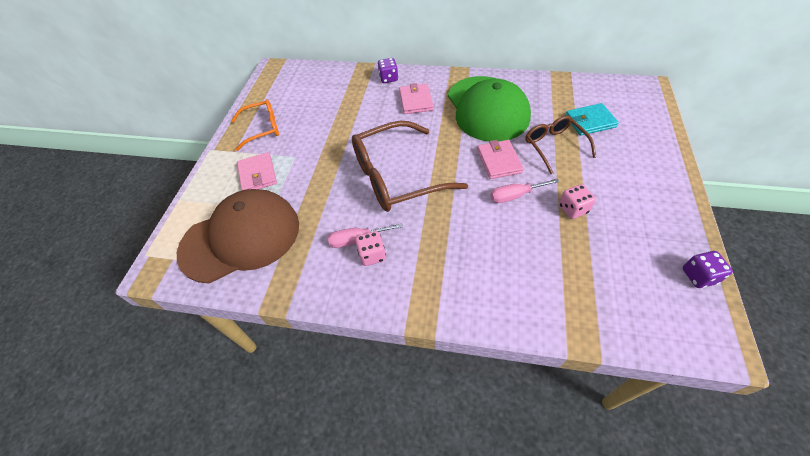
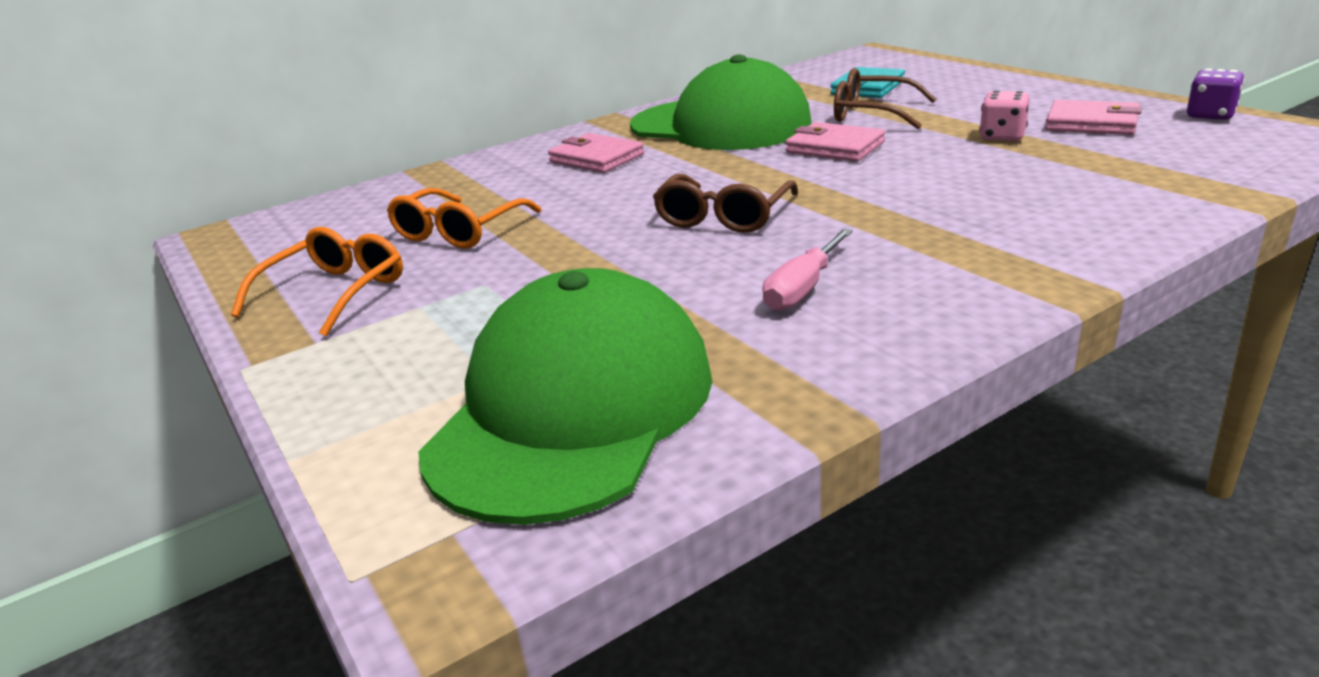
camera: 45 degrees left, 25 degrees down
brown cap [177,189,299,283] -> green cap [418,268,712,525]
pink wallet [237,152,277,190] -> pink wallet moved to [1045,100,1142,135]
brown glasses [352,121,468,212] -> brown glasses [653,174,798,233], size x0.58
pink dice [355,231,386,266] -> none
purple dice [377,58,398,83] -> none
pink screwdriver [490,178,560,203] -> none
none -> orange glasses [387,188,541,248]

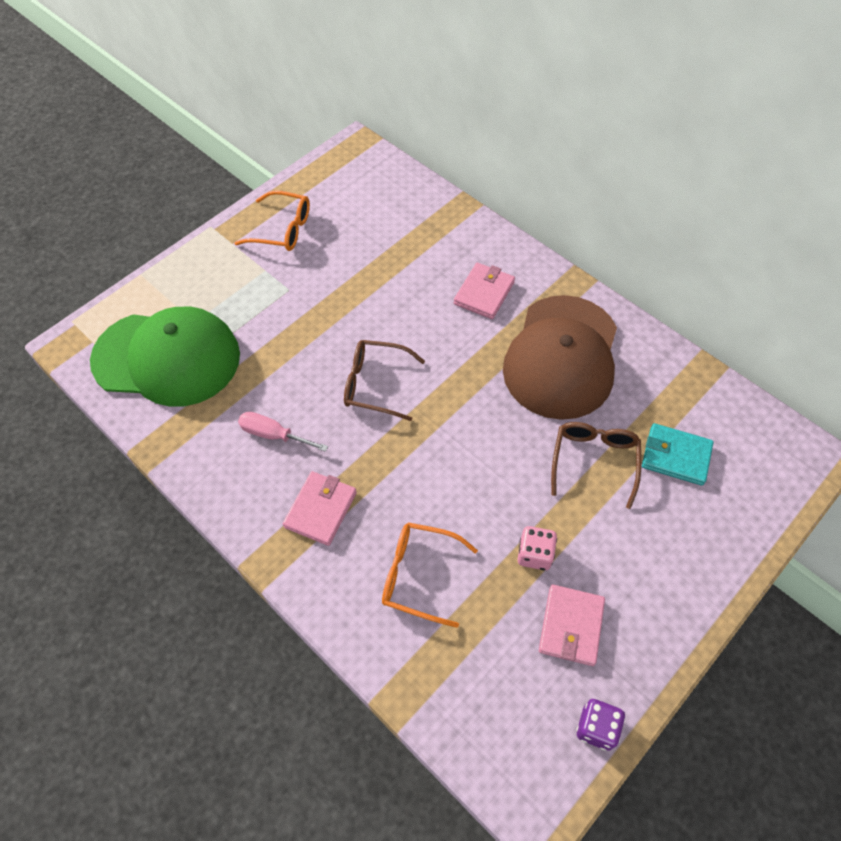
camera: 75 degrees right, 30 degrees up
orange glasses [387,188,541,248] -> orange glasses moved to [382,522,478,628]
green cap [630,54,812,150] -> brown cap [503,295,617,420]
pink wallet [785,122,885,162] -> pink wallet moved to [283,471,357,546]

